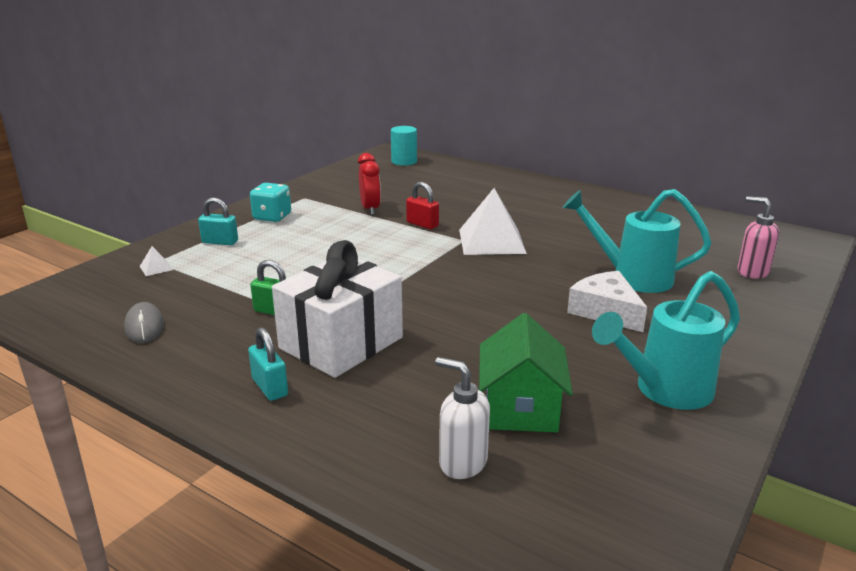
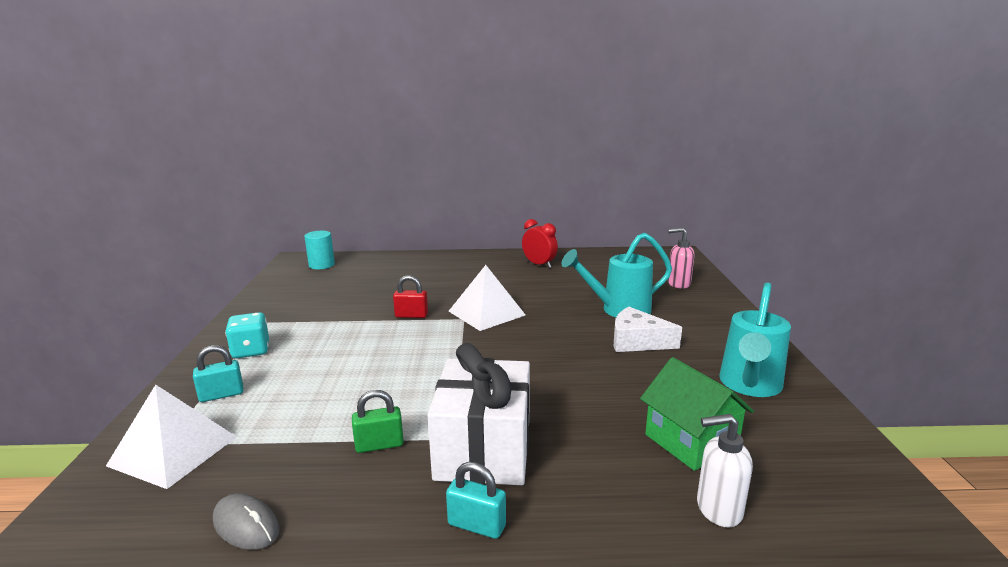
camera: 35 degrees left, 5 degrees down
white pyramid [140,246,173,276] -> white pyramid [106,384,237,489], size x2.49
red clock [358,153,381,215] -> red clock moved to [522,219,558,268]

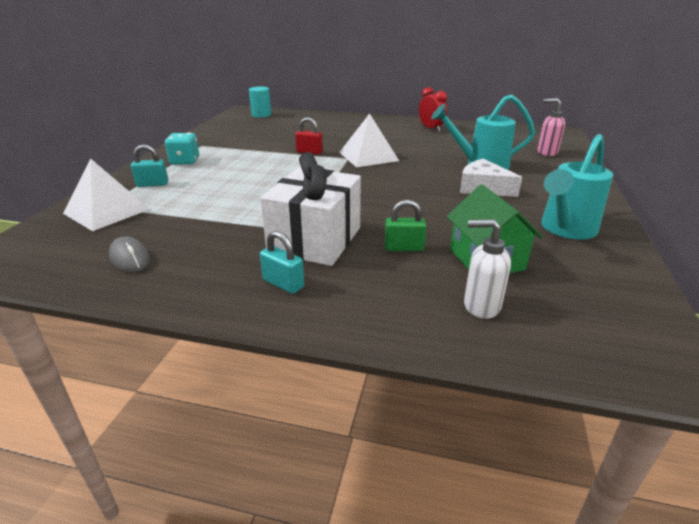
camera: 15 degrees right, 10 degrees up
green padlock [352,390,404,453] -> green padlock moved to [384,200,427,251]

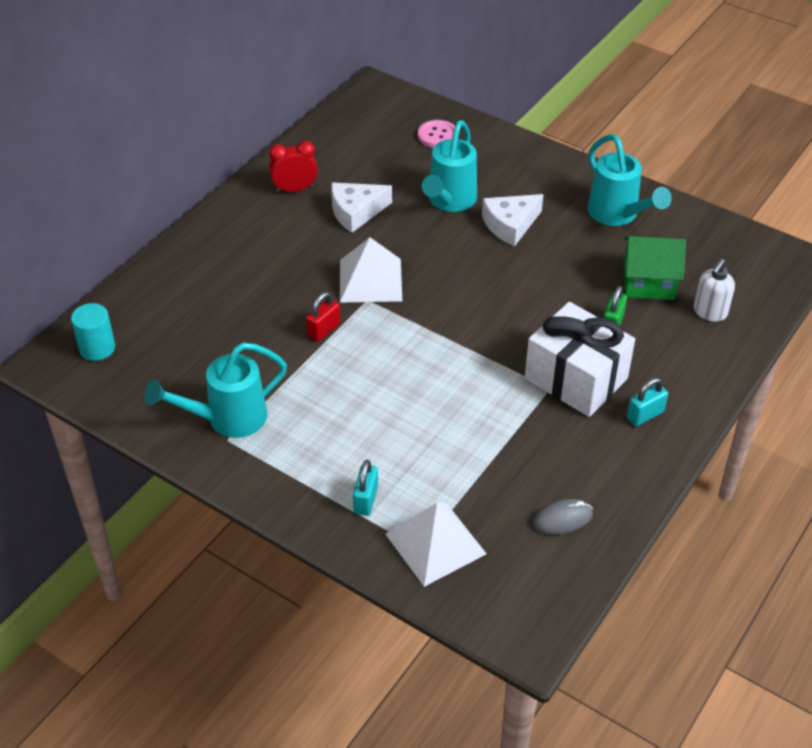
camera: 70 degrees left, 15 degrees up
turquoise dice [165,133,199,165] -> none
pink soap dispenser [537,98,565,156] -> pink button [418,120,455,148]
none -> turquoise watering can [145,342,287,438]
none -> white cheese [331,183,392,233]

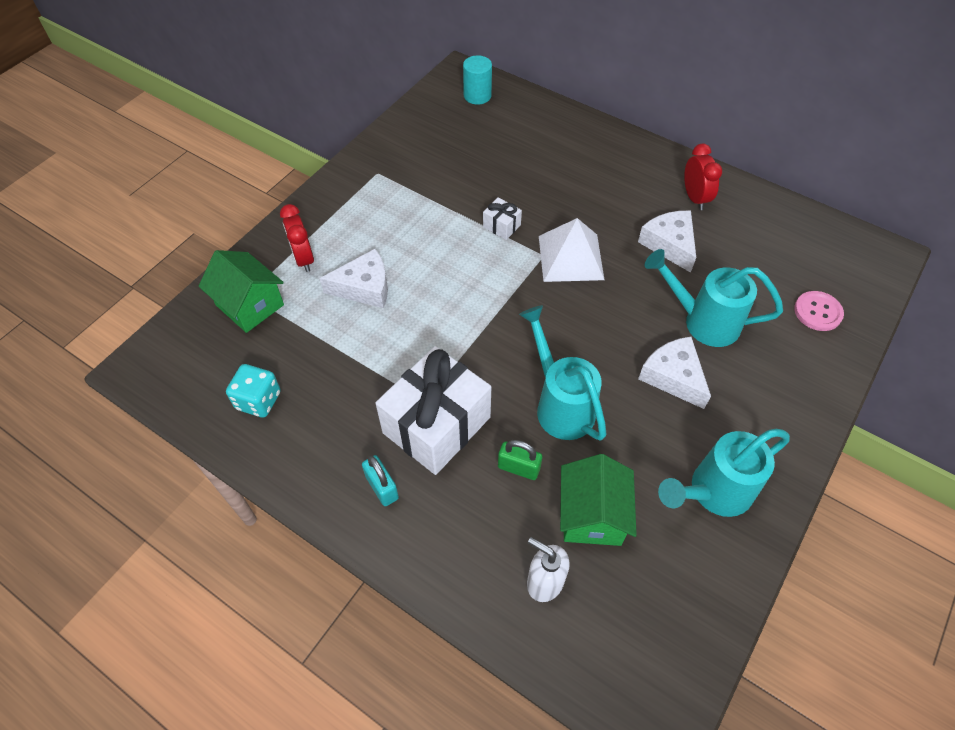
camera: 90 degrees right, 10 degrees up
turquoise watering can [145,342,287,438] -> turquoise watering can moved to [519,305,607,441]
red padlock [306,292,340,342] -> white gift [483,197,522,240]
turquoise padlock [353,460,378,516] -> red clock [280,204,314,272]
white pyramid [385,502,487,587] -> green house [199,250,284,333]
grey mouse [533,499,593,535] -> turquoise dice [226,364,281,418]
none -> white cheese [319,249,388,308]

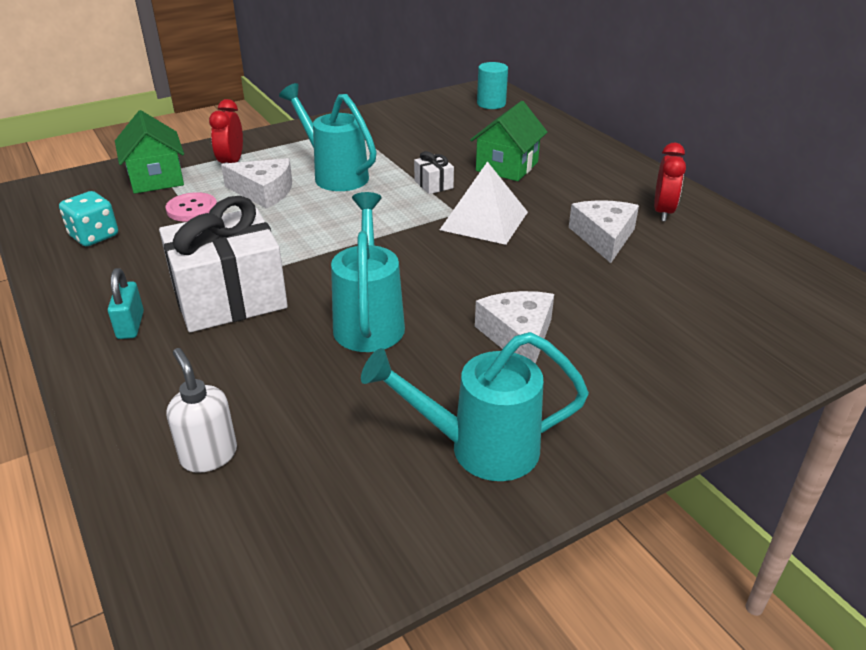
camera: 25 degrees right, 20 degrees down
green padlock [498,440,542,480] -> none
green house [560,454,637,546] -> green house moved to [470,101,547,181]
turquoise watering can [645,249,783,347] -> turquoise watering can moved to [279,83,377,191]
pink button [794,291,844,331] -> pink button moved to [166,192,217,222]

